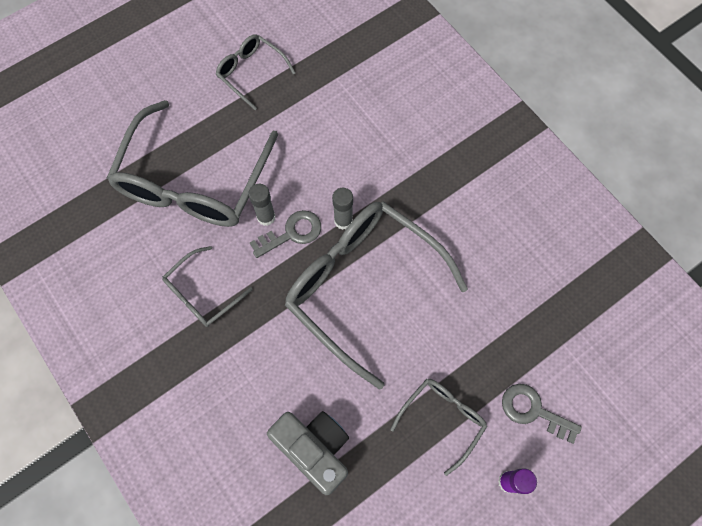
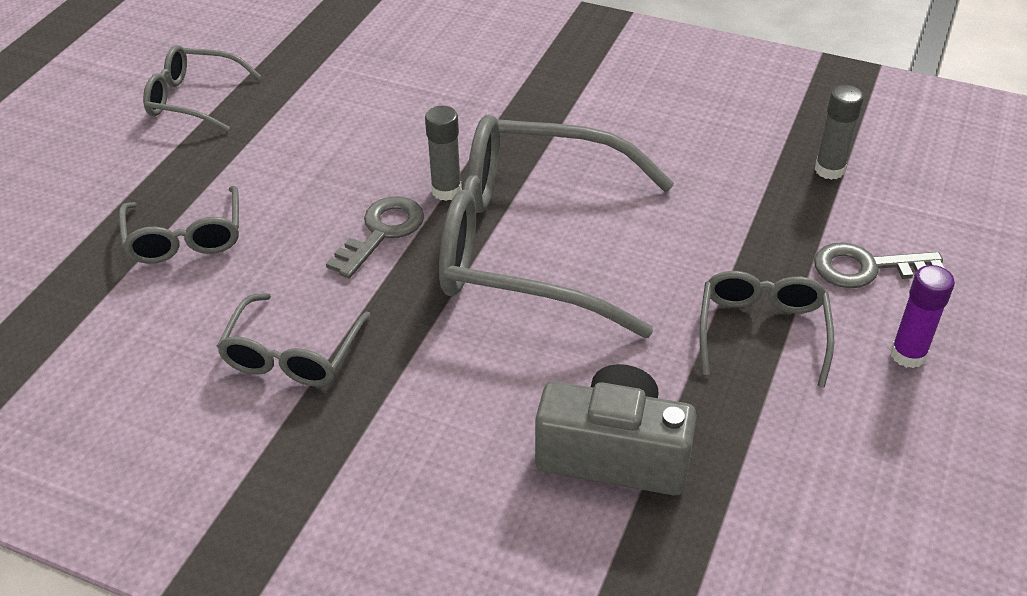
camera: 30 degrees left, 25 degrees down
grey glasses [107,100,278,227] -> grey glasses [119,186,239,264], size x0.48
grey glue stick [248,184,275,226] -> grey glue stick moved to [815,85,864,180]

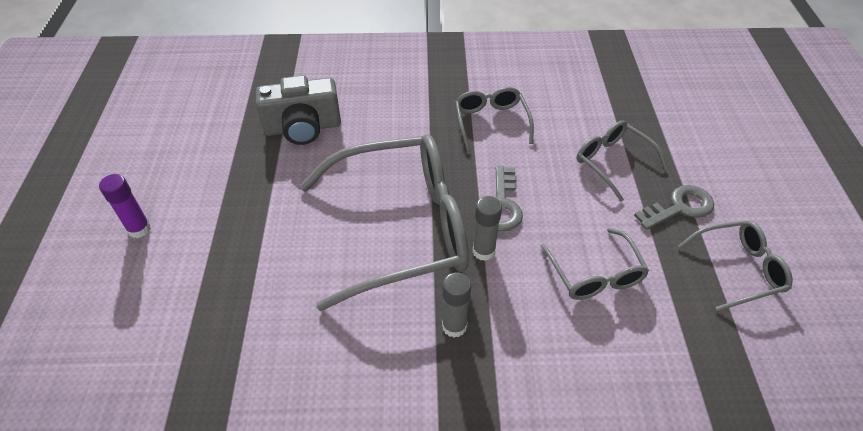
camera: 155 degrees right, 5 degrees up
grey glasses [699,271,834,387] -> grey glasses moved to [541,228,649,300]
grey key [814,242,944,288] -> grey key moved to [634,185,714,230]
grey glue stick [815,85,864,180] -> grey glue stick moved to [442,272,471,338]

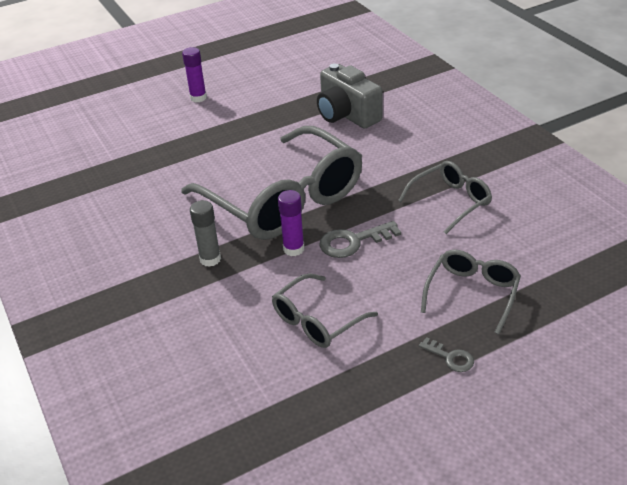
camera: 65 degrees right, 10 degrees down
grey glue stick [472,196,502,261] -> purple glue stick [278,190,305,256]
grey key [634,185,714,230] -> grey key [419,337,474,372], size x0.59
grey glasses [678,220,793,311] -> none

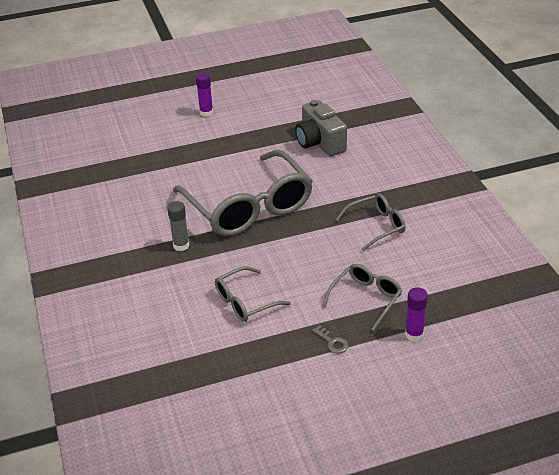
camera: 10 degrees right, 0 degrees up
purple glue stick [278,190,305,256] -> purple glue stick moved to [405,287,428,341]
grey key [319,221,401,258] -> none

